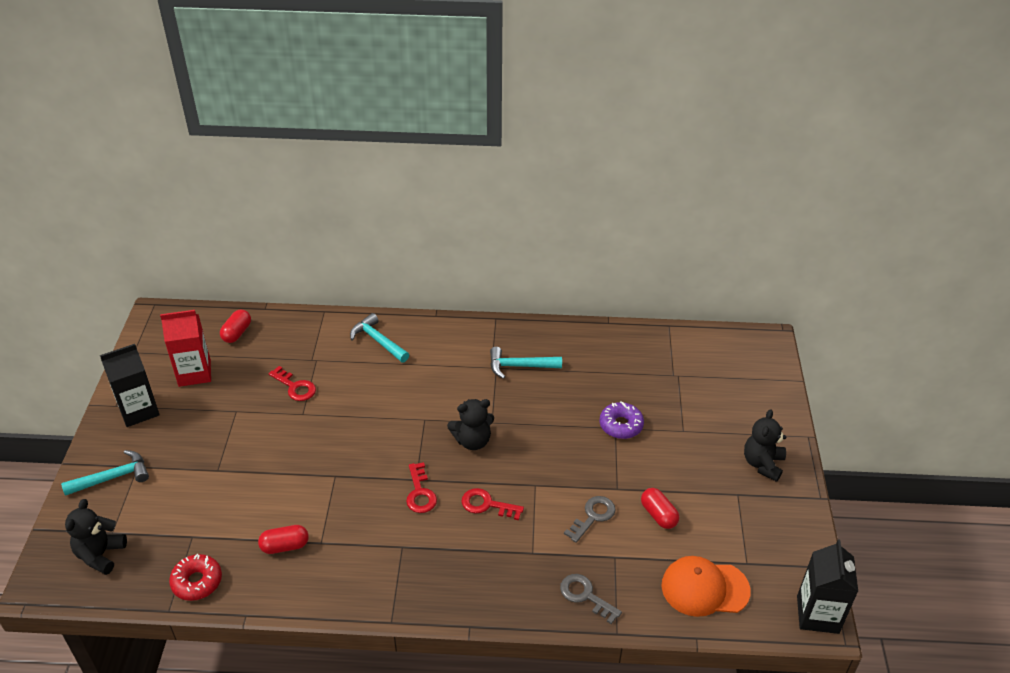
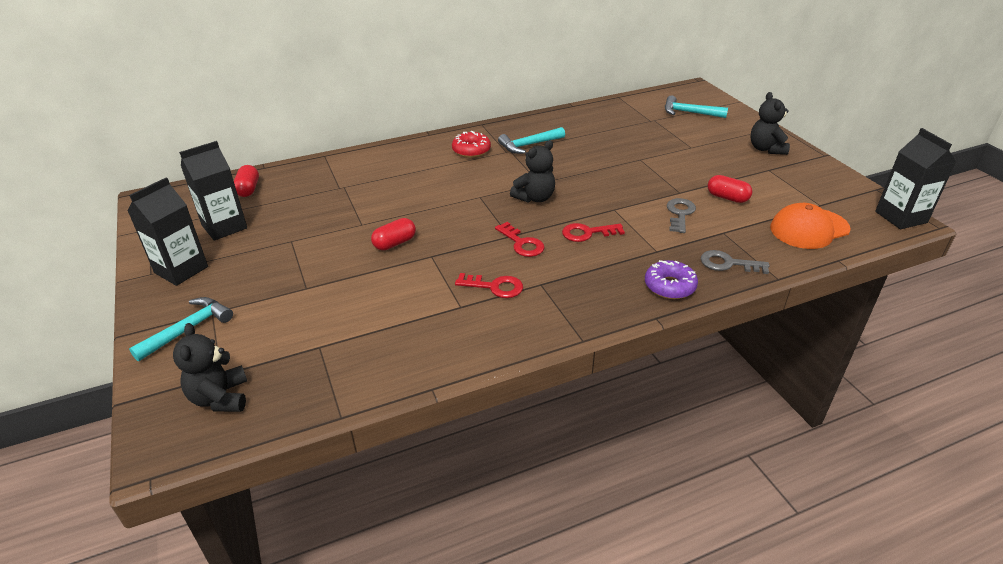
camera: 25 degrees left, 5 degrees down
red carton [160,310,211,387] -> black carton [179,141,247,241]
red donut [169,554,222,601] -> red donut moved to [452,131,491,158]
red capsule [258,525,309,554] -> red capsule moved to [371,218,416,250]
red key [268,366,316,401] -> red key moved to [455,273,523,298]
turquoise hammer [350,313,409,362] -> turquoise hammer moved to [665,95,728,118]
purple donut [599,402,644,439] -> purple donut moved to [645,260,698,299]

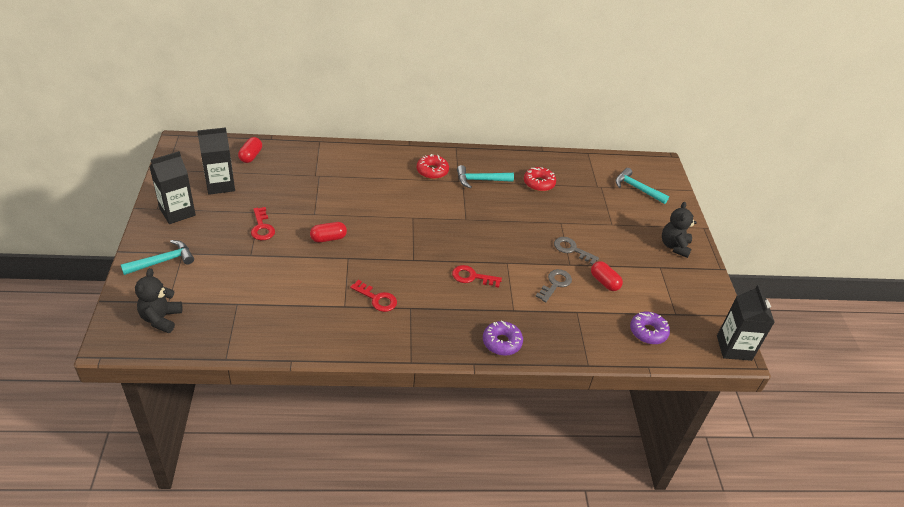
camera: 15 degrees right, 5 degrees up
red key [495,222,544,257] -> red key moved to [251,207,275,240]
black teddy bear [510,140,555,203] -> none
grey key [701,250,769,274] -> grey key moved to [554,237,599,265]
orange cap [770,203,851,249] -> purple donut [630,312,670,344]
none -> red donut [524,167,556,192]

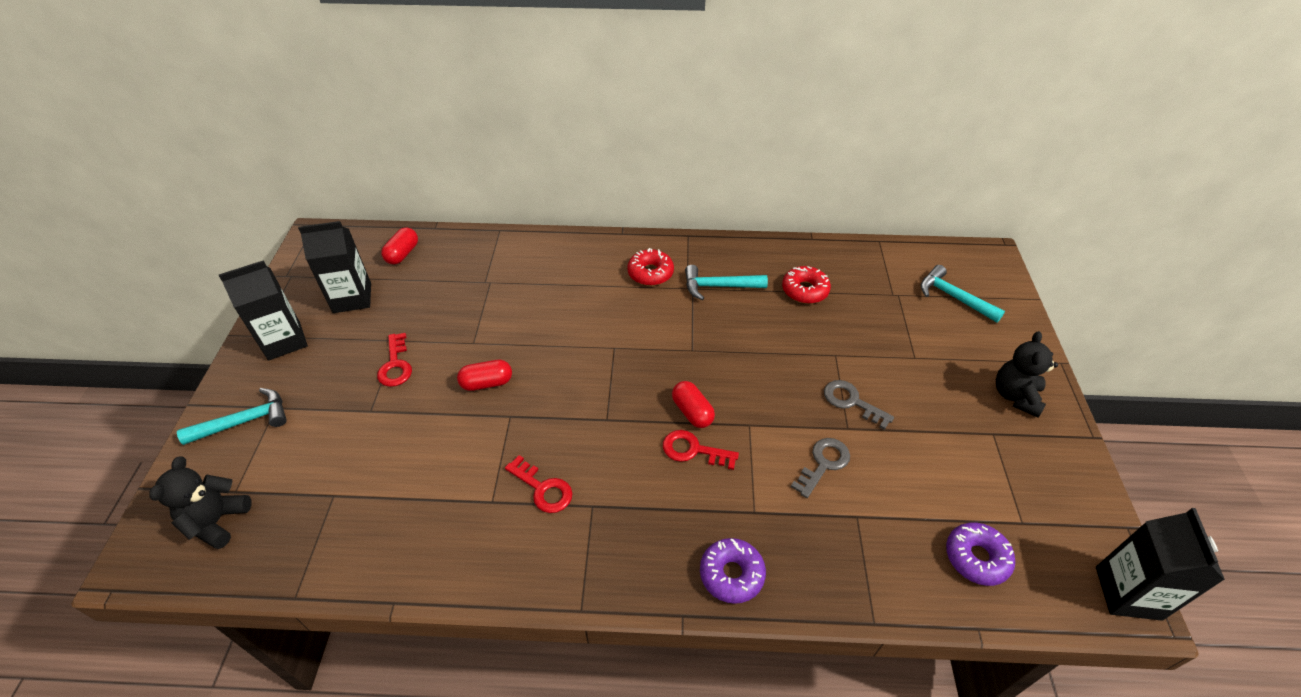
camera: 10 degrees right, 5 degrees up
red capsule [591,261,623,291] -> red capsule moved to [672,381,715,428]

